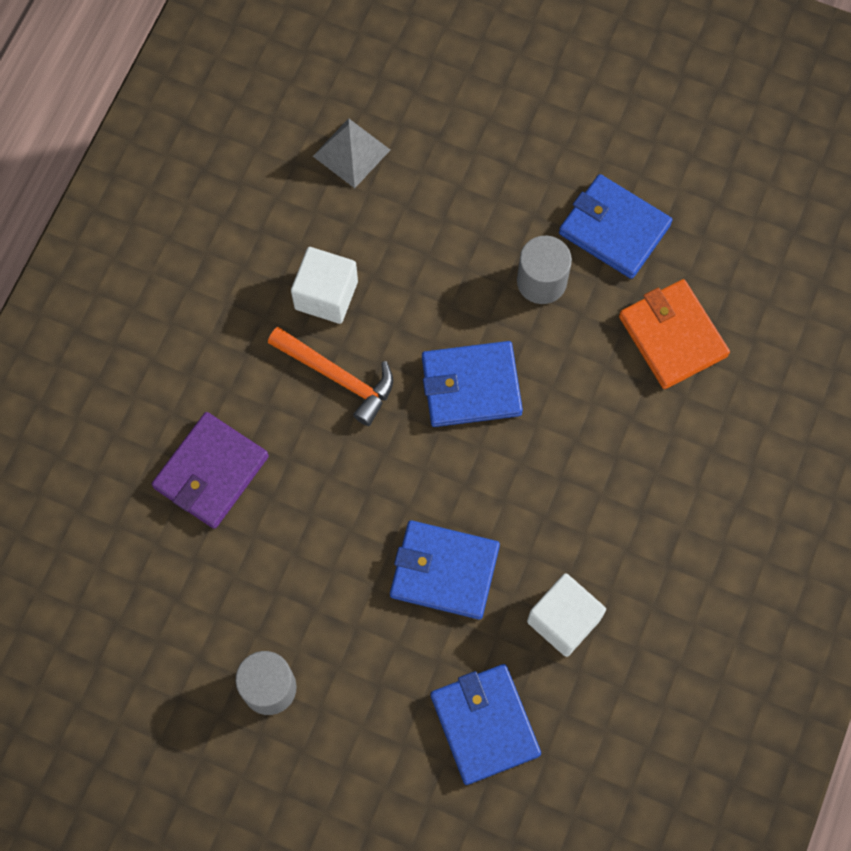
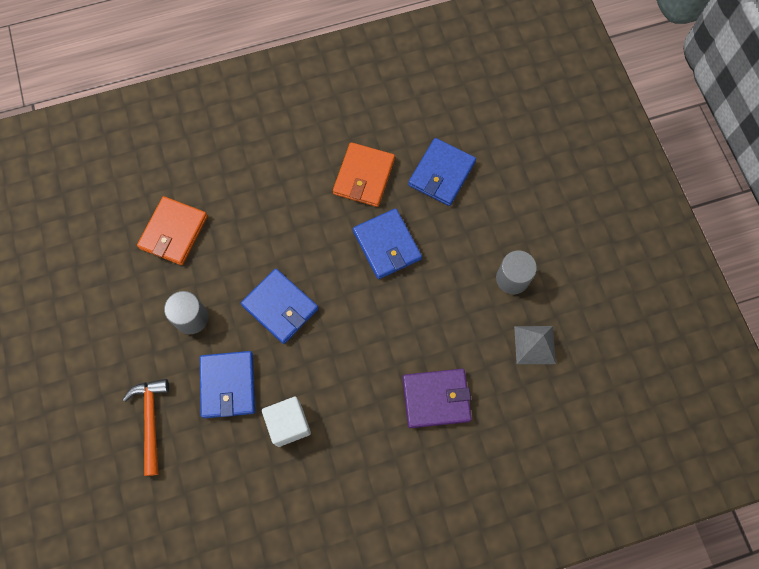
camera: 130 degrees left, 0 degrees up
orange hammer [268,327,393,426] -> orange hammer moved to [123,379,169,476]
grey pyramid [313,118,390,188] -> grey pyramid moved to [514,326,556,364]
white cube [527,573,606,657] -> orange wallet [333,142,395,207]
blue wallet [559,174,672,279] -> blue wallet moved to [200,351,255,418]

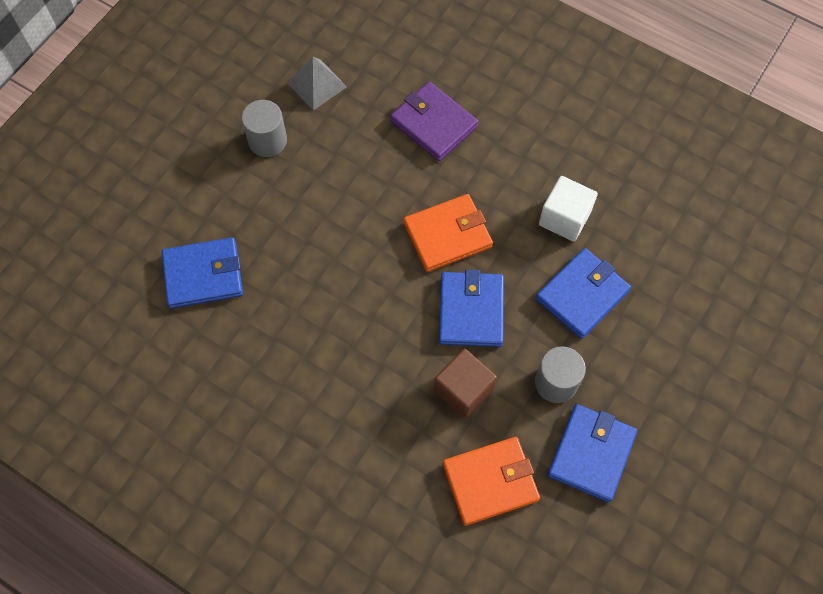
camera: 130 degrees left, 5 degrees down
orange hammer [123,379,169,476] -> none
orange wallet [333,142,395,207] -> orange wallet moved to [404,194,493,272]
blue wallet [353,208,422,279] -> blue wallet moved to [547,404,637,502]
none -> brown cube [434,349,497,419]

